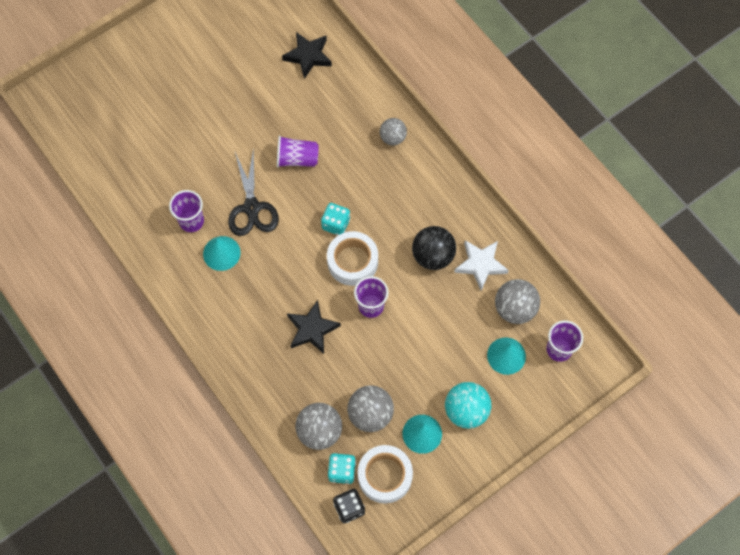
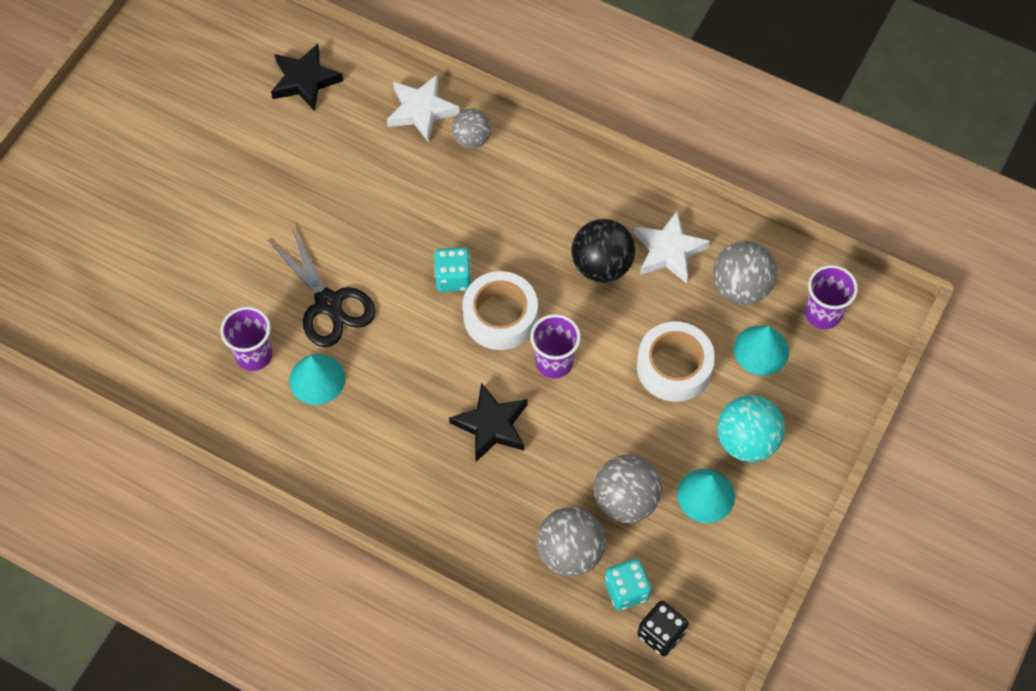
camera: 25 degrees left, 5 degrees down
purple cup [277,135,319,168] -> none
white tape [358,445,413,504] -> white tape moved to [637,322,715,402]
none -> white star [387,74,460,143]

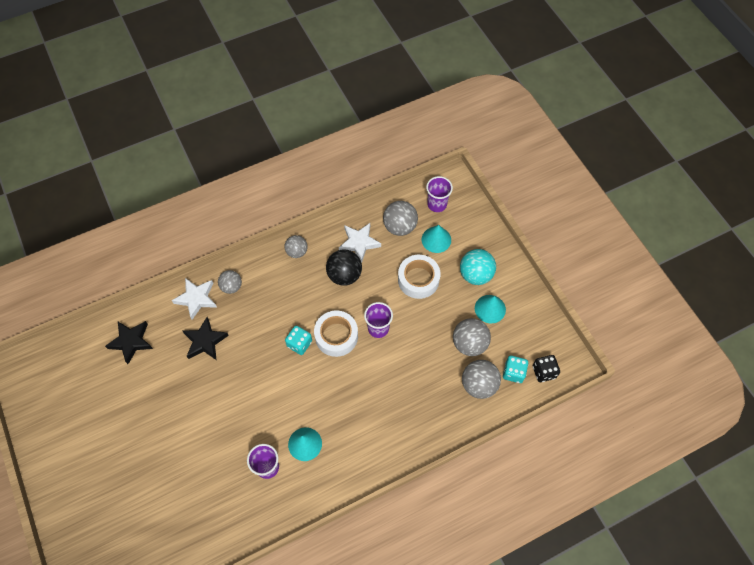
camera: 55 degrees left, 0 degrees up
black scissors [267,225,376,347] -> none
black star [449,383,527,462] -> black star moved to [183,317,229,360]
none -> grey ball [284,235,308,258]

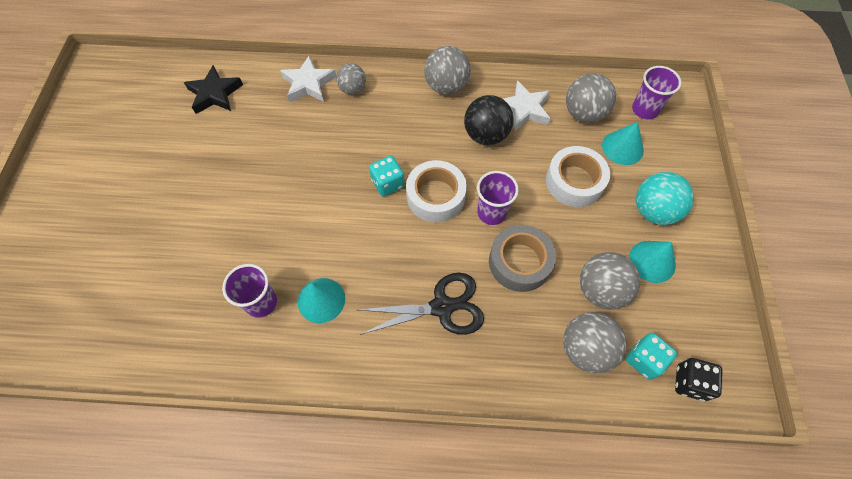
camera: 30 degrees right, 0 degrees up
black star [183,317,229,360] -> none
grey ball [284,235,308,258] -> grey ball [424,46,471,95], size x1.54
none -> black scissors [358,273,484,335]
none -> grey tape [489,225,556,292]

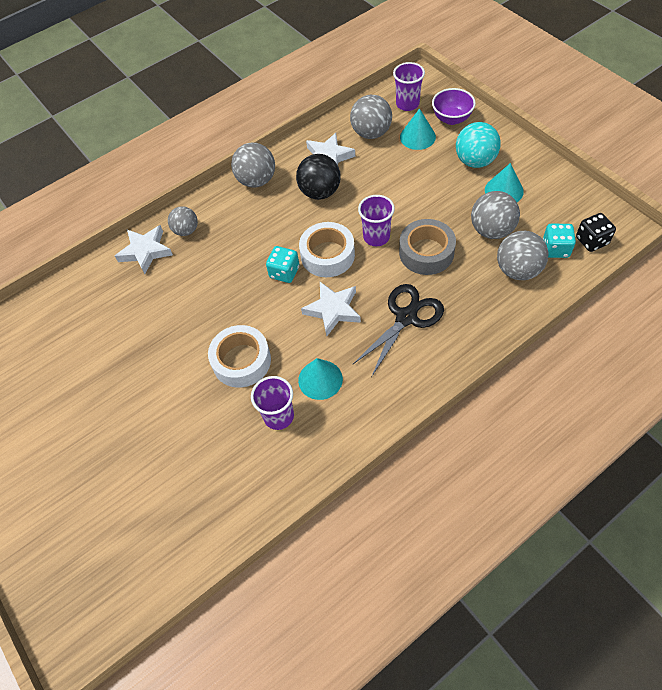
camera: 35 degrees left, 5 degrees down
black star [184,65,243,114] -> none
white tape [546,146,610,207] -> white tape moved to [208,325,271,388]
none -> white star [301,282,361,336]
none -> purple bowl [432,88,476,125]

